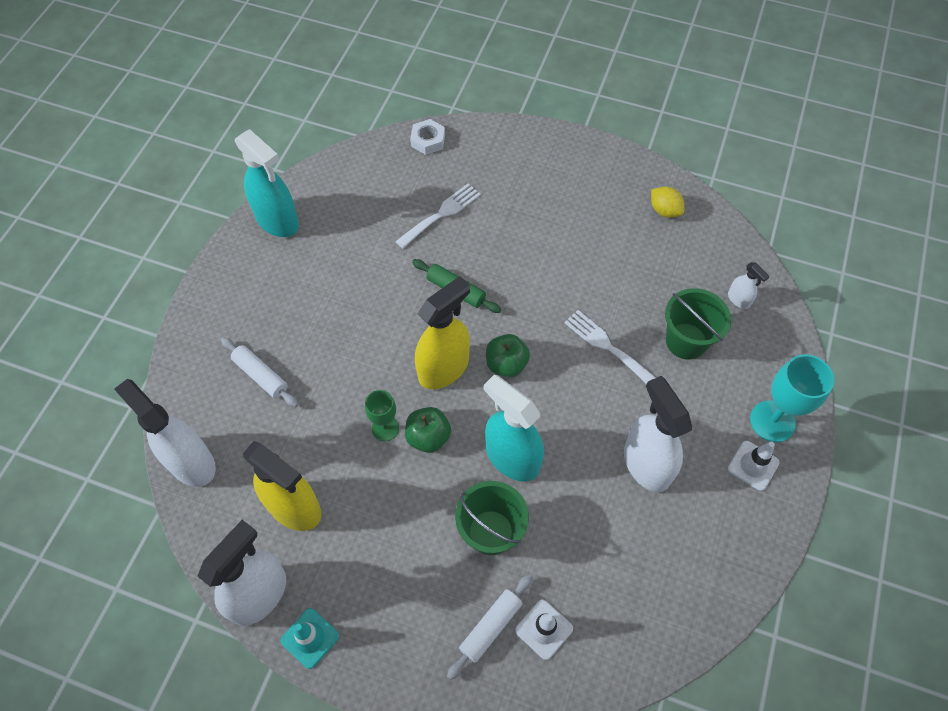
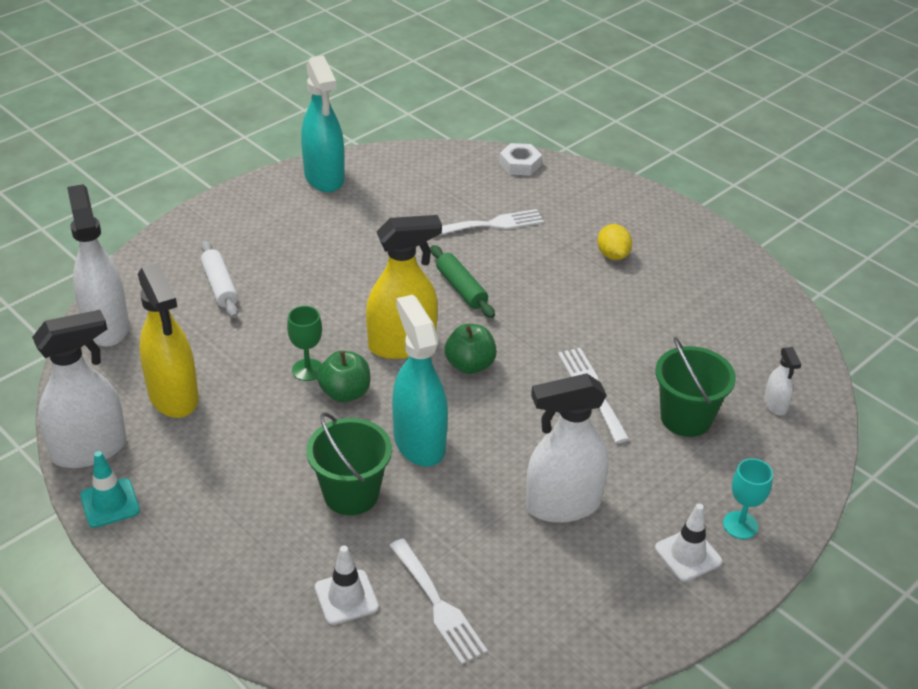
camera: 25 degrees right, 20 degrees down
white rolling pin [447,574,533,680] -> none
white spray bottle [624,376,692,492] -> white spray bottle turned 105 degrees counterclockwise [526,373,609,523]
yellow lemon [651,187,684,218] -> yellow lemon moved to [597,224,632,260]
turquoise goblet [750,354,834,442] -> turquoise goblet [723,458,773,539], size x0.61
none -> white fork [389,539,488,665]

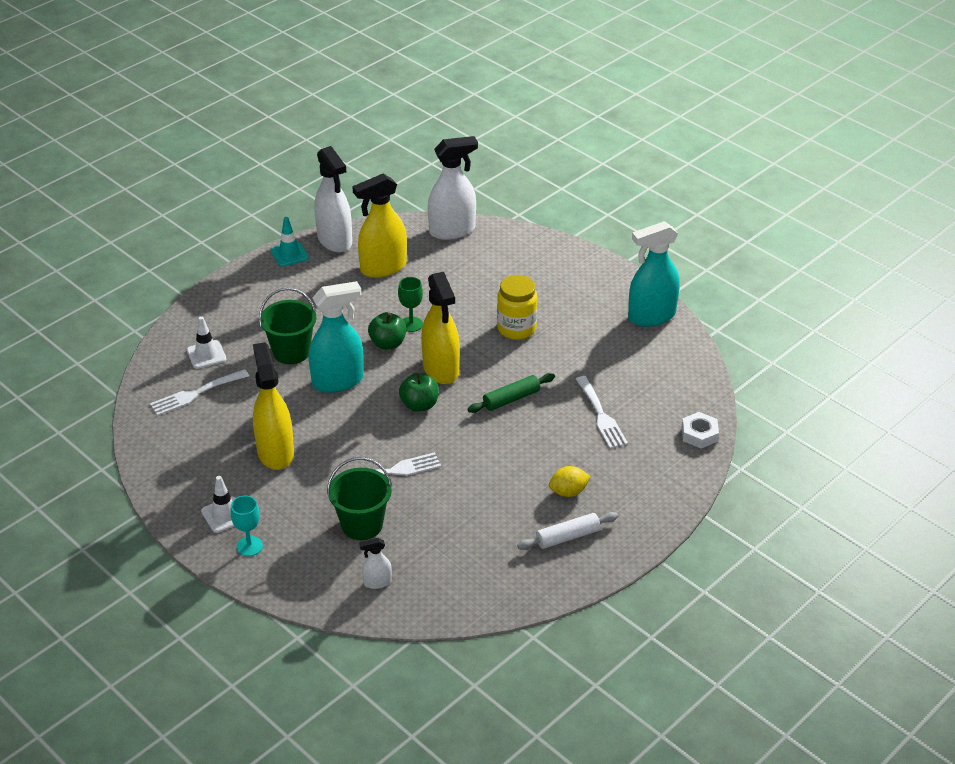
camera: 90 degrees right, 0 degrees up
white rolling pin [201,241,238,318] -> white rolling pin moved to [517,512,618,550]
white spray bottle [526,373,609,523] -> yellow spray bottle [253,342,294,470]
none -> yellow jar [497,275,538,340]

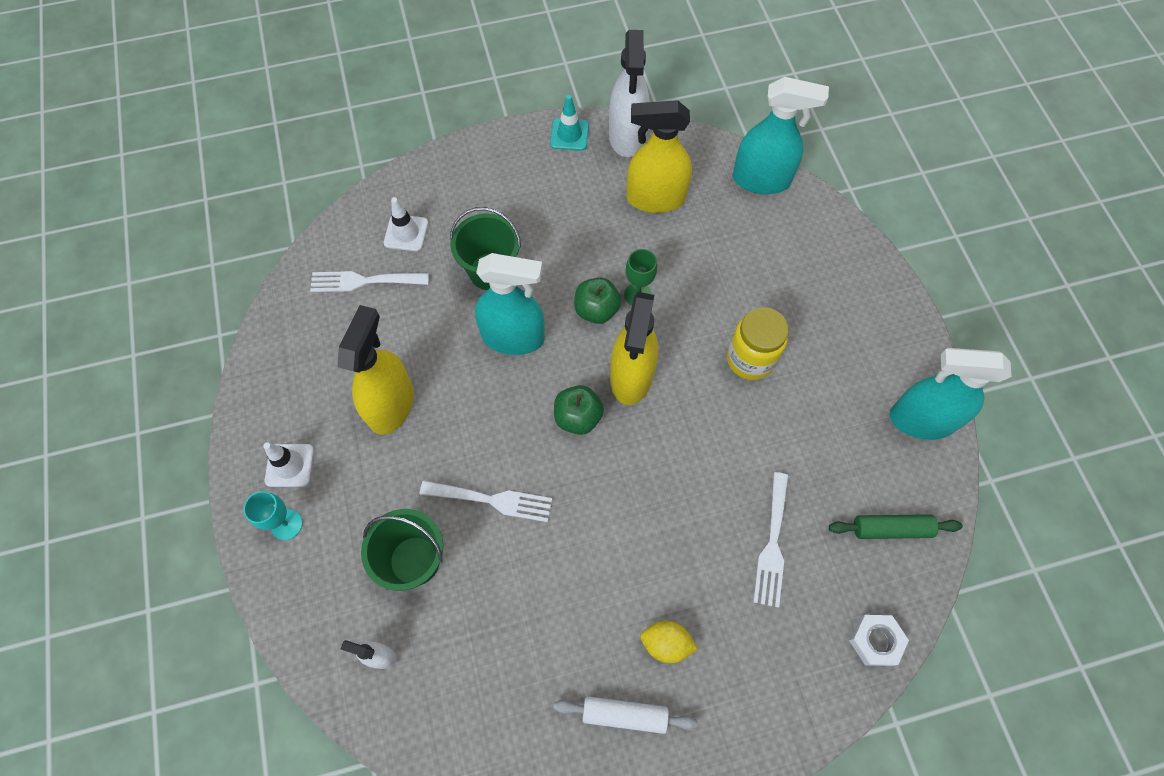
camera: 30 degrees right, 25 degrees up
white spray bottle [428,136,478,240] -> turquoise spray bottle [733,77,829,194]
green rolling pin [468,373,555,413] -> green rolling pin moved to [829,514,963,539]

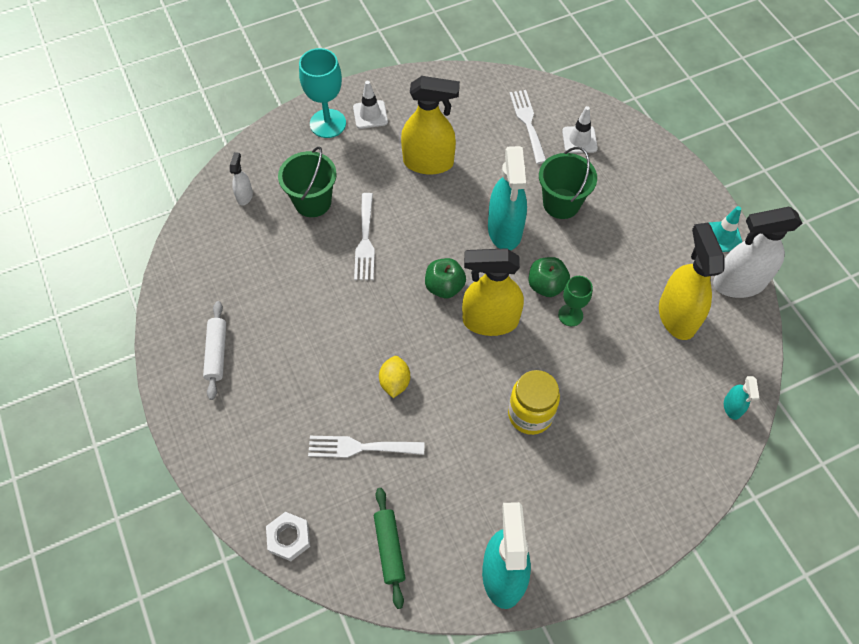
camera: 80 degrees right, 5 degrees down
turquoise goblet [243,491,302,540] -> turquoise goblet [299,48,346,138], size x1.65
yellow lemon [640,621,698,663] -> yellow lemon moved to [379,356,410,398]
turquoise spray bottle [733,77,829,194] -> turquoise spray bottle [724,376,759,420], size x0.47

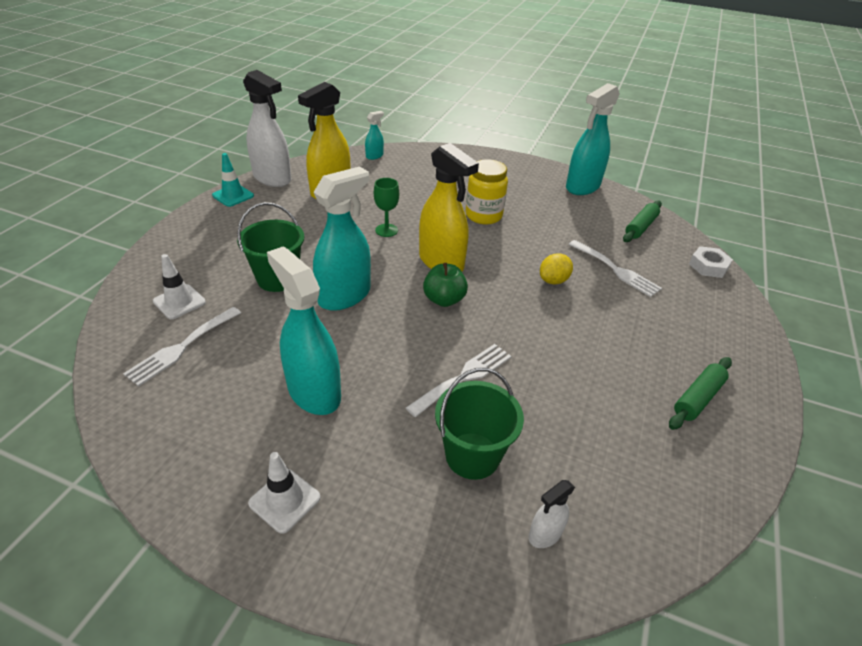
camera: 135 degrees left, 20 degrees down
white rolling pin [203,301,226,400] -> green rolling pin [669,357,732,430]
turquoise goblet [299,48,346,138] -> none
yellow spray bottle [401,76,460,175] -> turquoise spray bottle [267,246,341,415]
green apple [529,257,570,297] -> none

